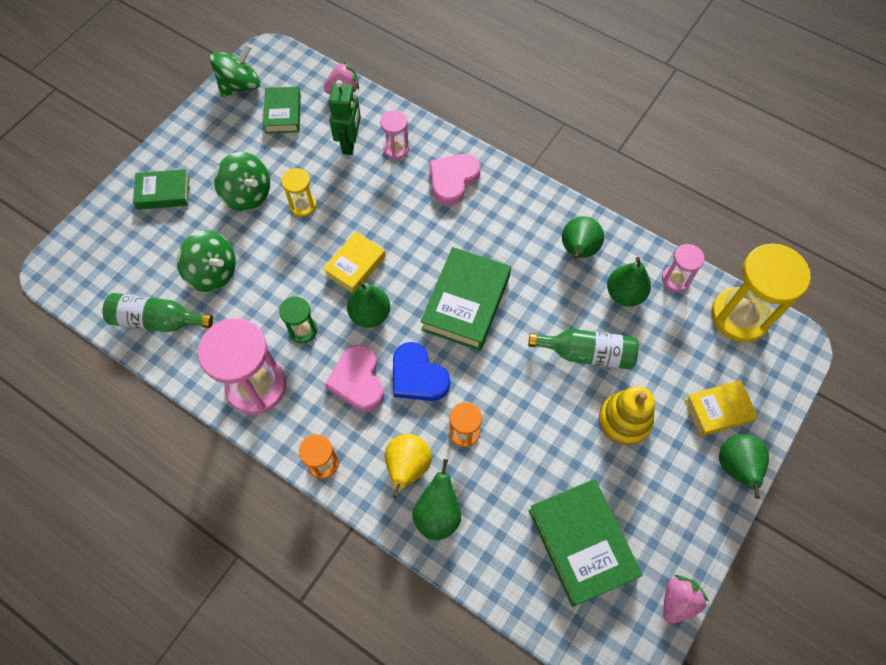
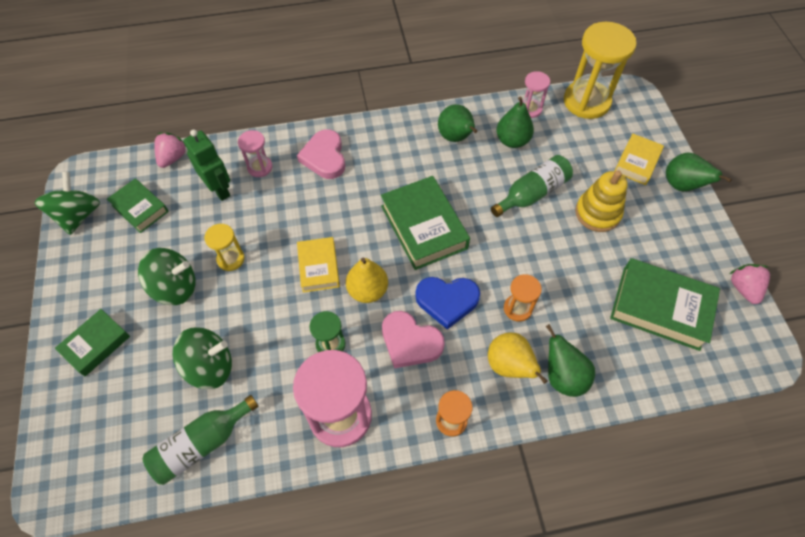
camera: 45 degrees left, 5 degrees down
green pear [347,282,390,328] -> yellow pear [346,257,388,303]

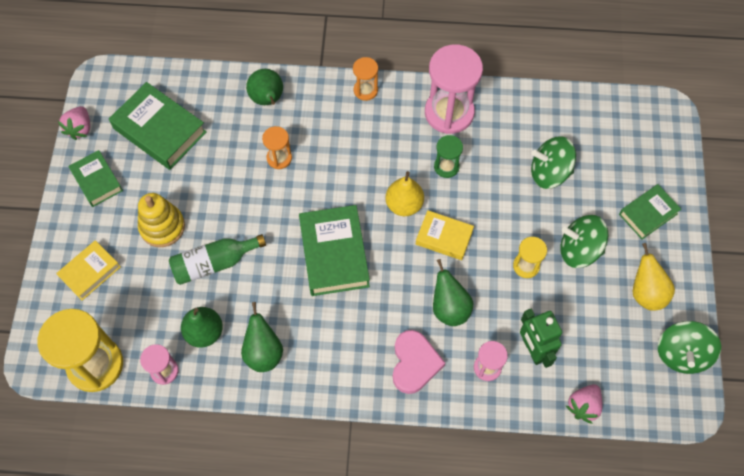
camera: 165 degrees left, 5 degrees up
green book [107,179,169,233] -> green book moved to [69,150,123,207]
green bottle [143,395,259,485] -> none
yellow book [297,237,340,293] -> yellow book turned 75 degrees counterclockwise [416,210,474,260]
pink heart [382,311,445,368] -> none
blue heart [415,277,480,330] -> none
yellow pear [488,332,548,384] -> yellow pear moved to [632,243,675,311]
green pear [666,153,732,191] -> green pear moved to [433,259,473,326]

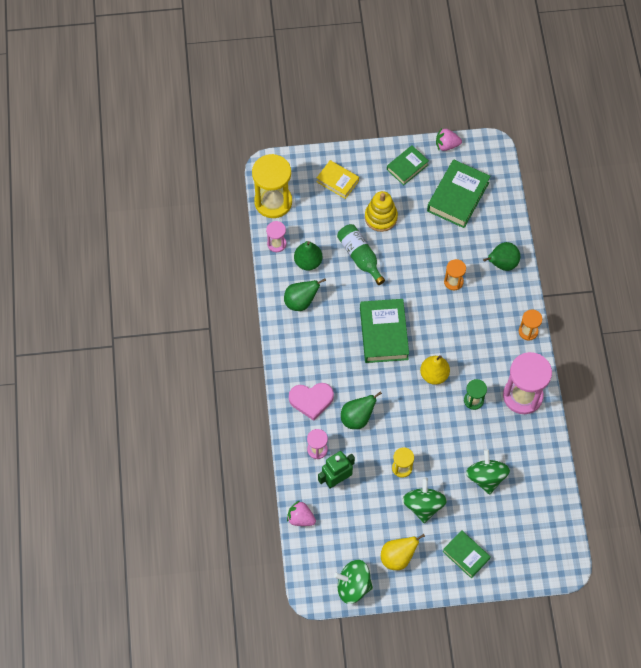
camera: 80 degrees right, 0 degrees up
green book [299,205,370,296] -> green book turned 75 degrees counterclockwise [360,299,409,363]
yellow book [416,210,474,260] -> none

